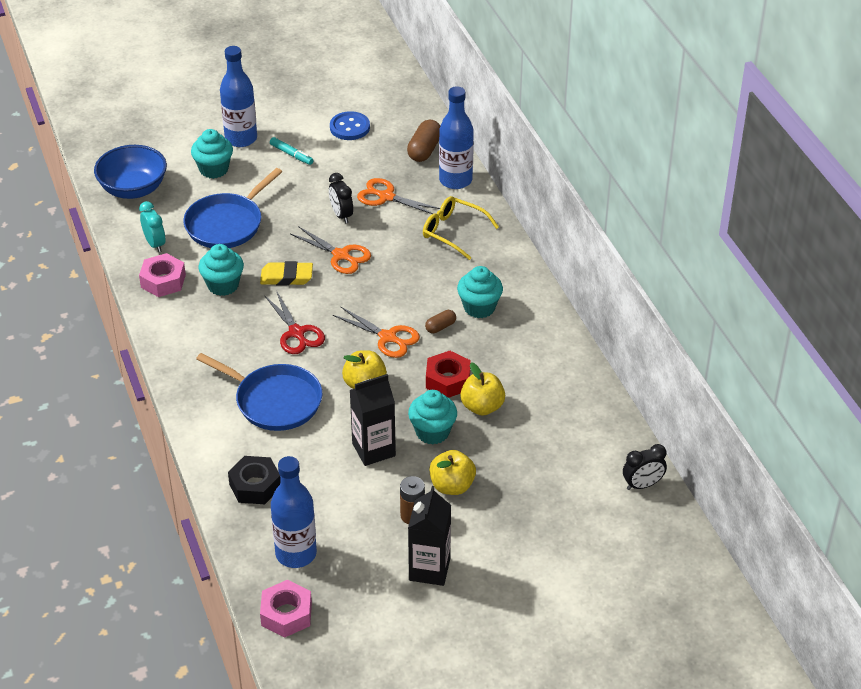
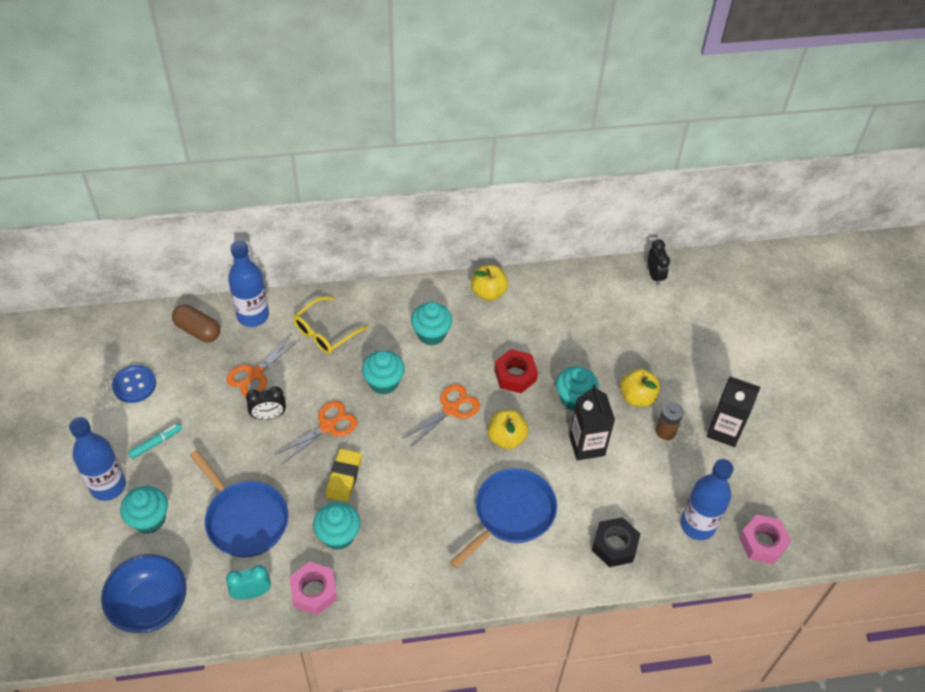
camera: 80 degrees left, 10 degrees up
red scissors [264,290,325,354] -> none
brown capsule [425,310,456,333] -> none
yellow apple [460,363,505,416] -> yellow apple moved to [471,265,508,301]
none -> turquoise cupcake [362,350,405,395]

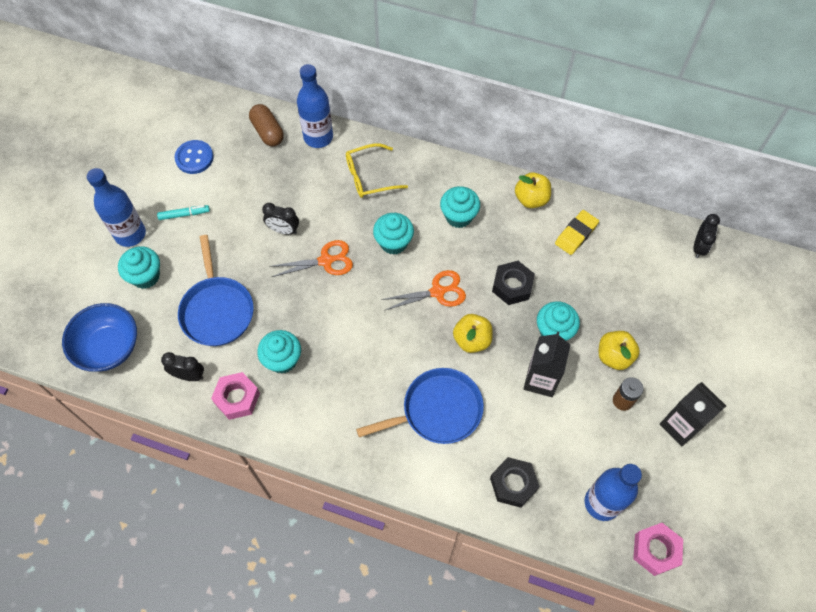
camera: 30 degrees right, 10 degrees up
turquoise clock [226,565,271,600] -> black clock [161,352,204,381]
orange scissors [227,334,300,397] -> none
yellow eraser [326,449,362,502] -> yellow eraser moved to [555,210,599,255]
red nut [494,349,538,393] -> black nut [492,261,535,305]

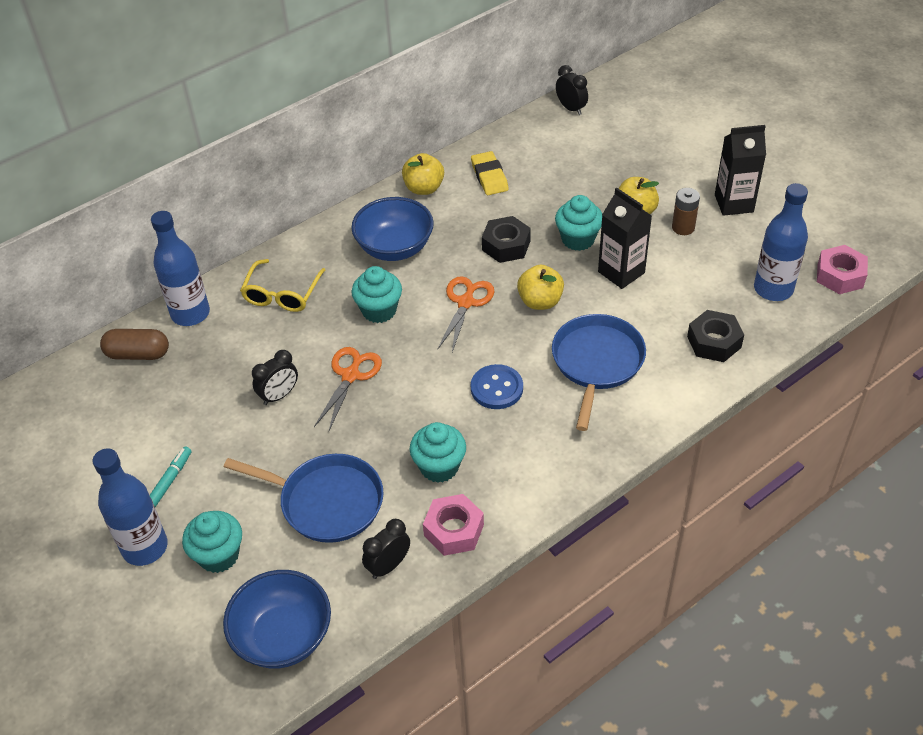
camera: 55 degrees left, 15 degrees down
blue button [174,140,214,174] -> blue button moved to [471,364,523,409]
turquoise cupcake [440,186,480,228] -> blue bowl [351,197,434,261]

